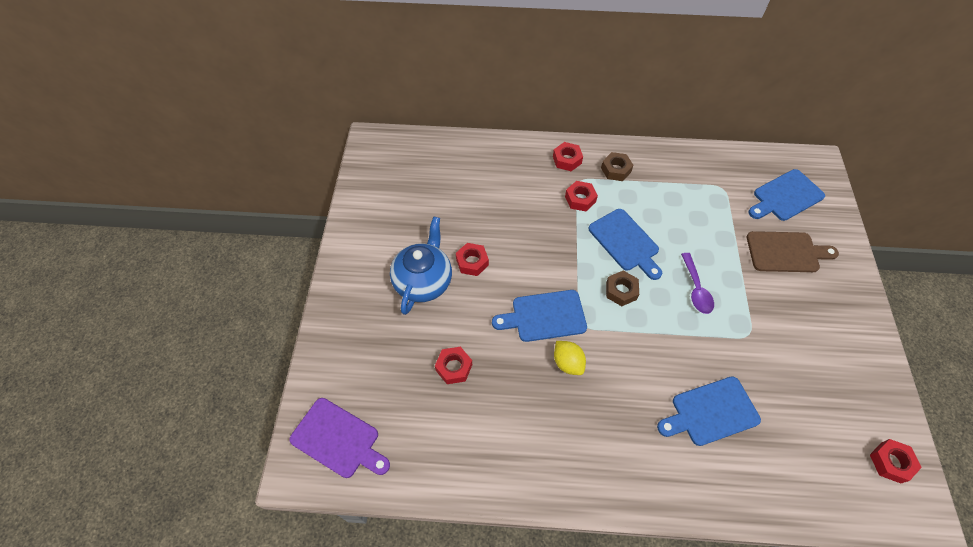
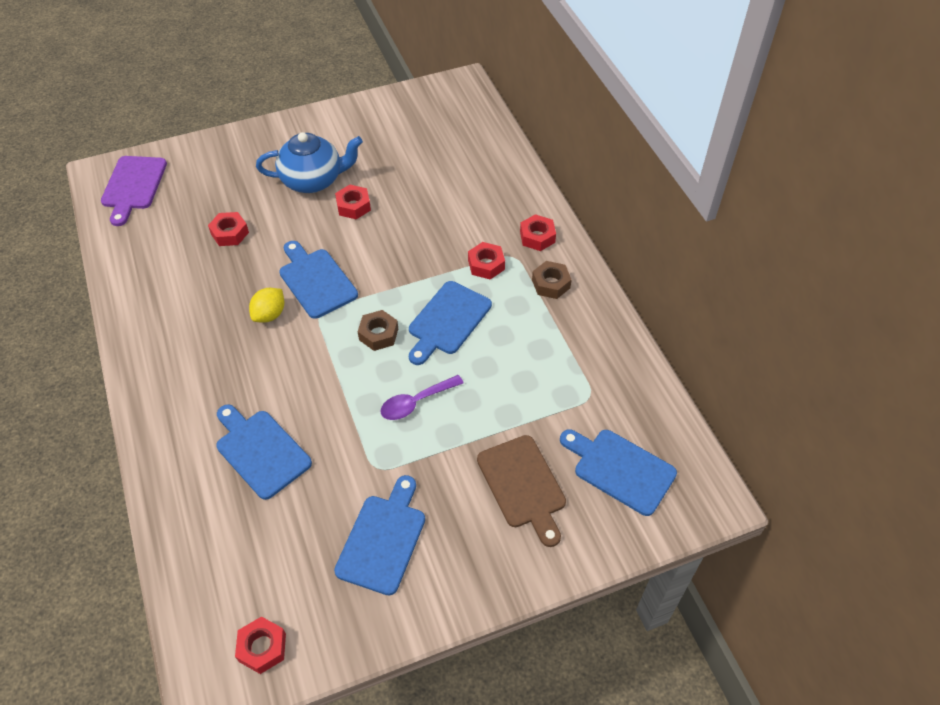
camera: 65 degrees right, 5 degrees down
none -> blue cutting board [334,475,425,596]

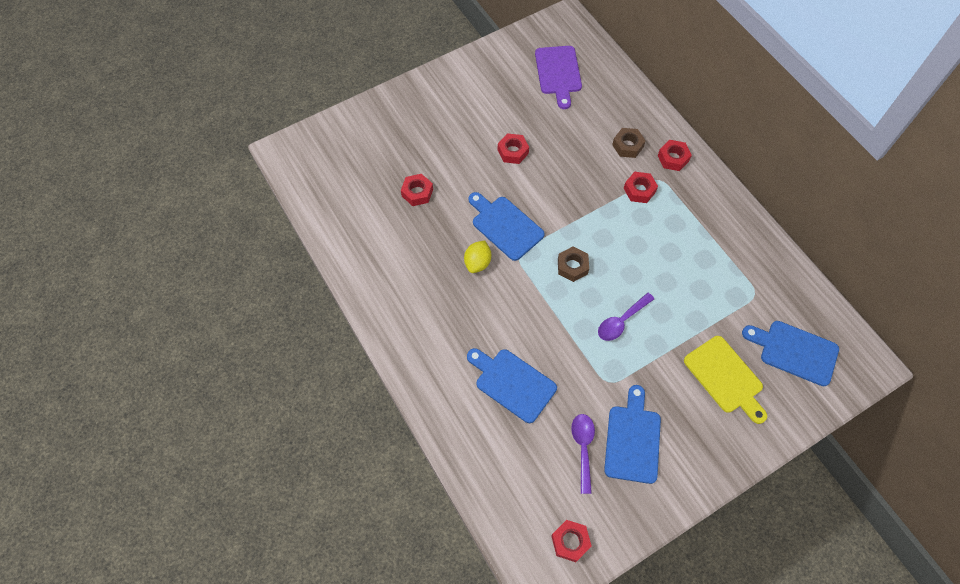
camera: 10 degrees left, 10 degrees up
purple cutting board [101,156,167,226] -> purple cutting board moved to [535,46,582,109]
blue teapot [256,132,363,193] -> none
blue cutting board [409,281,492,365] -> none
brown cutting board [477,435,566,547] -> yellow cutting board [684,336,767,424]
brown nut [532,261,572,299] -> brown nut moved to [612,128,646,158]
none -> purple spoon [571,414,595,494]

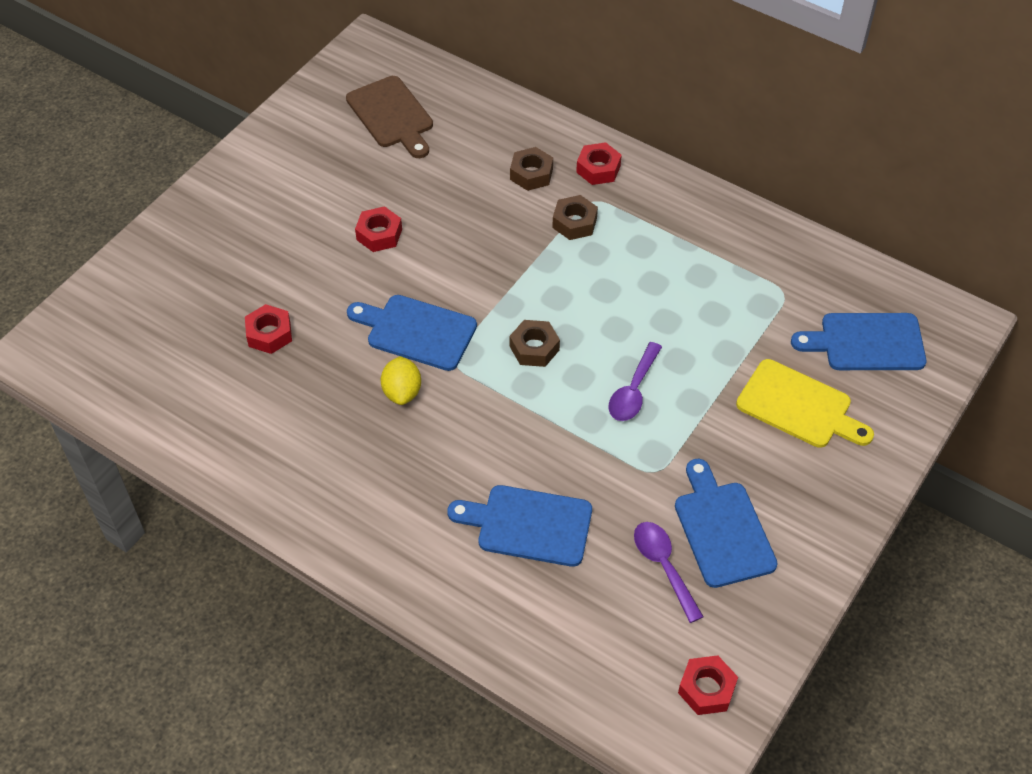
camera: 25 degrees left, 10 degrees down
purple cutting board [535,46,582,109] -> brown cutting board [346,76,433,158]
red nut [623,172,658,203] -> brown nut [552,195,598,240]

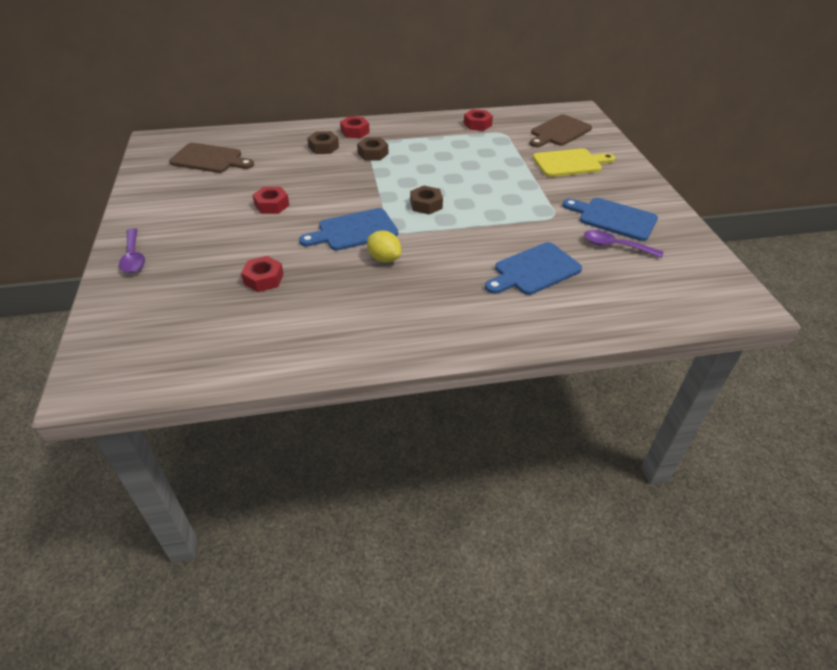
camera: 45 degrees left, 10 degrees down
purple spoon [609,342,662,421] -> purple spoon moved to [119,228,145,273]
red nut [678,655,738,715] -> red nut moved to [464,109,493,131]
blue cutting board [791,313,926,370] -> brown cutting board [530,114,592,147]

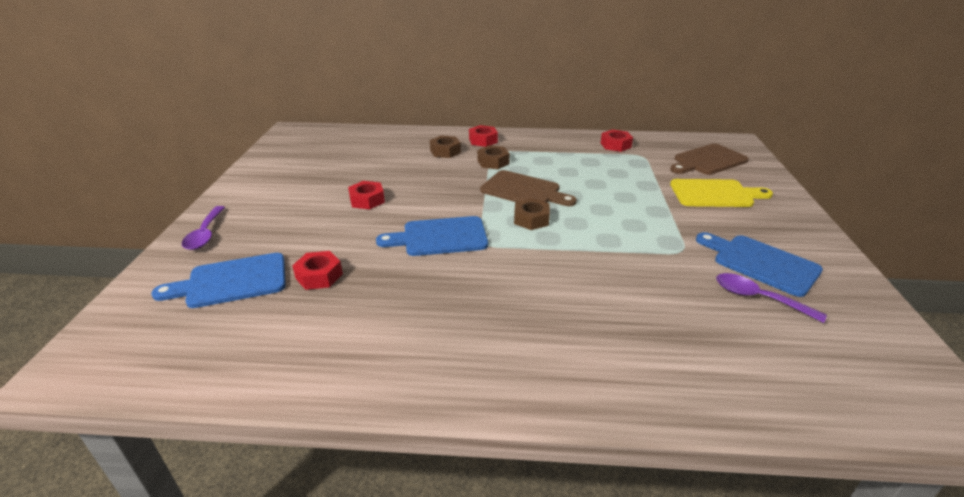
camera: 15 degrees right, 10 degrees down
brown cutting board [169,143,254,173] -> brown cutting board moved to [480,170,577,206]
yellow lemon [367,231,401,262] -> none
blue cutting board [485,242,582,295] -> blue cutting board moved to [151,253,286,308]

